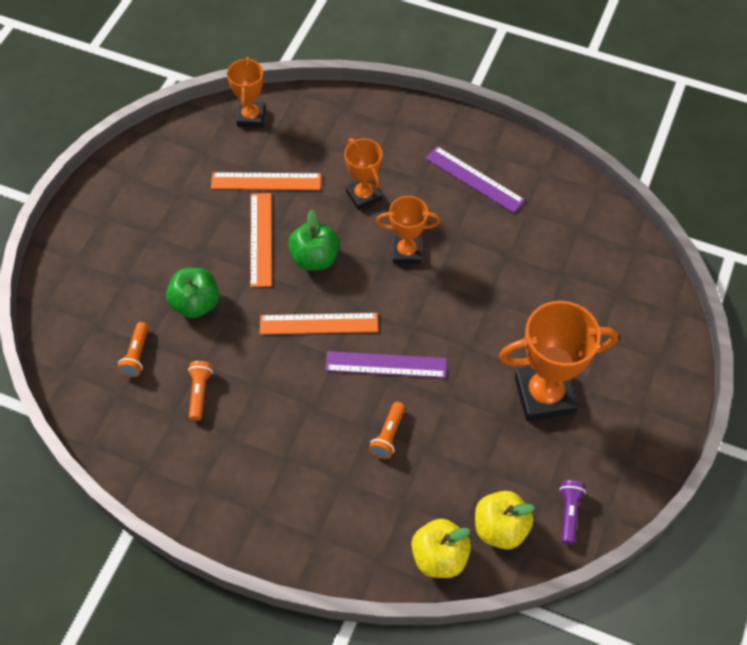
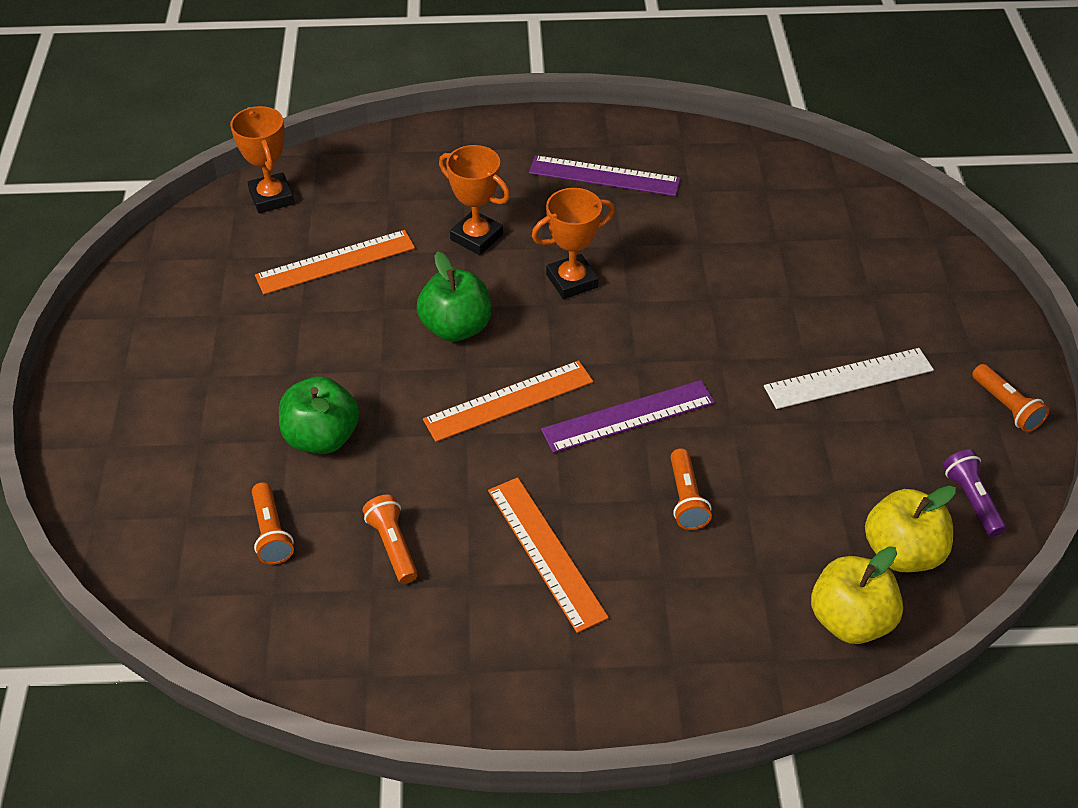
camera: 25 degrees left, 10 degrees down
orange ruler [250,193,272,287] -> orange ruler moved to [488,477,609,633]
orange trophy [499,301,618,422] -> white ruler [764,348,934,409]
none -> orange flashlight [972,364,1049,433]

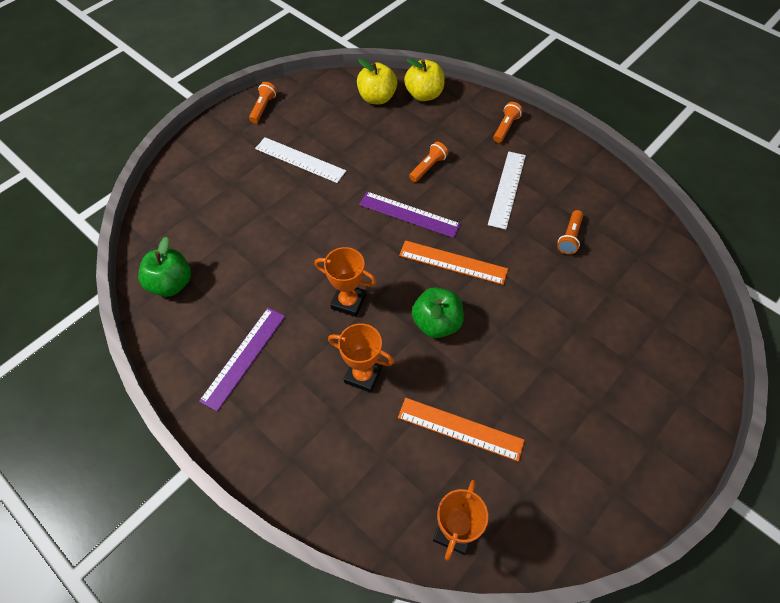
camera: 135 degrees left, 10 degrees up
orange flashlight [252,482,294,565] -> orange flashlight moved to [493,102,523,143]
green apple [279,376,359,454] -> green apple moved to [138,237,191,297]
orange trophy [439,145,510,255] -> orange trophy turned 60 degrees counterclockwise [328,323,394,393]
orange ruler [488,477,609,633] -> white ruler [488,152,526,230]
purple ruler [529,155,680,196] -> purple ruler turned 60 degrees clockwise [199,308,285,412]
purple flashlight [943,449,1007,537] -> none

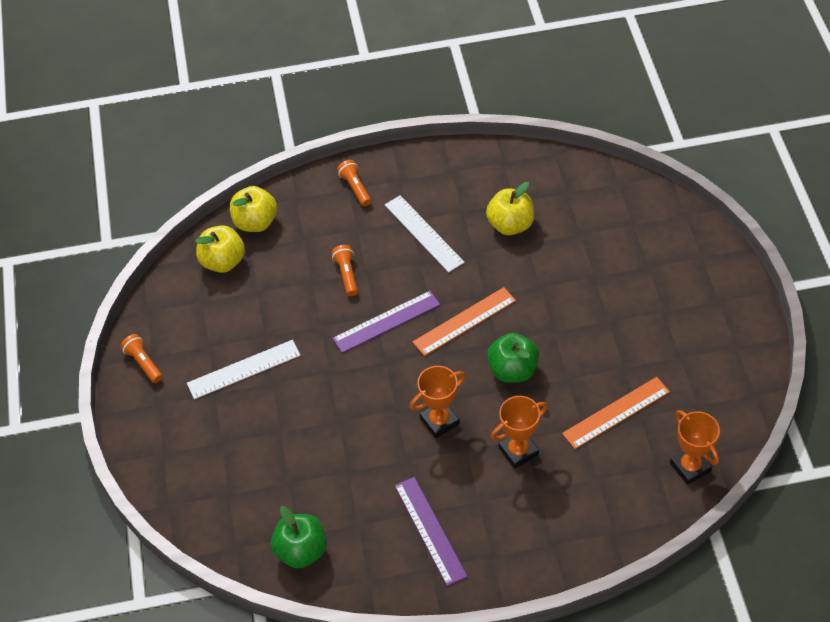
camera: 50 degrees left, 5 degrees down
orange flashlight [557,210,583,255] -> yellow apple [486,182,534,235]

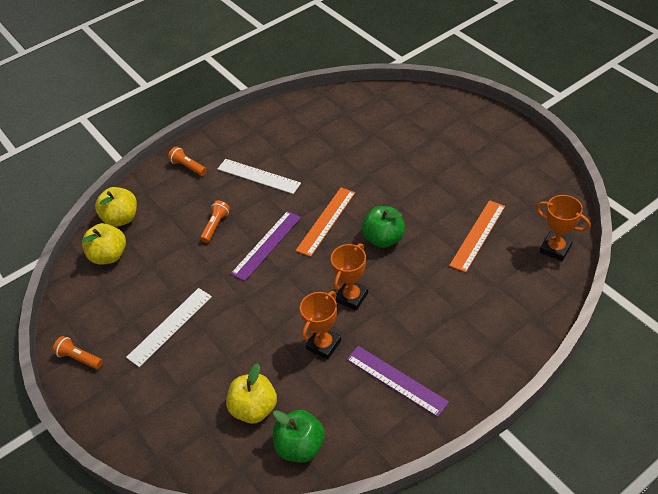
camera: 25 degrees left, 5 degrees down
orange flashlight [332,245,358,296] -> orange flashlight turned 60 degrees clockwise [200,200,230,243]
yellow apple [486,182,534,235] -> yellow apple moved to [226,363,277,424]
orange trophy [491,396,548,469] -> orange trophy moved to [300,291,341,360]

